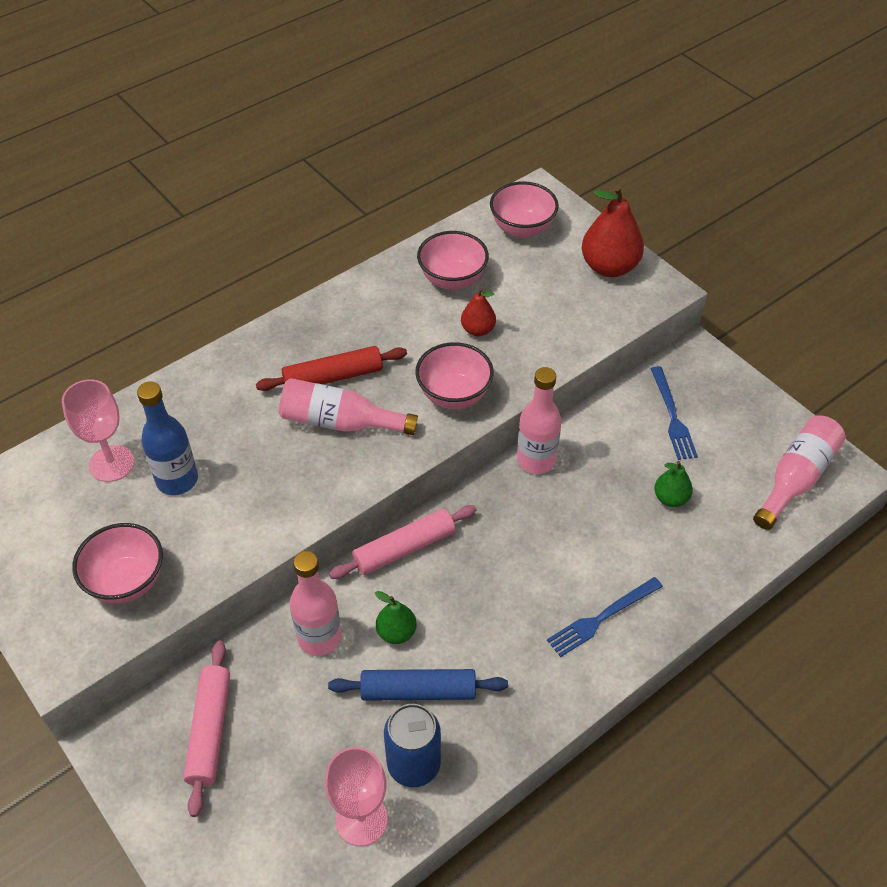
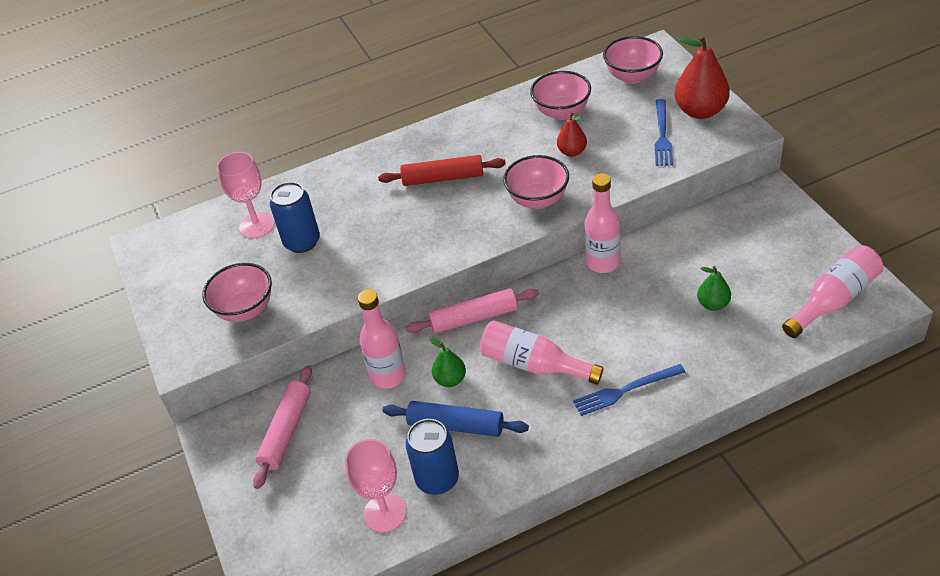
camera: 20 degrees right, 5 degrees down
blue bottle [137,381,198,495] -> blue can [270,182,320,253]
pink bottle [279,378,418,435] -> pink bottle moved to [479,320,604,385]
blue fork [650,366,698,460] -> blue fork moved to [655,99,673,166]

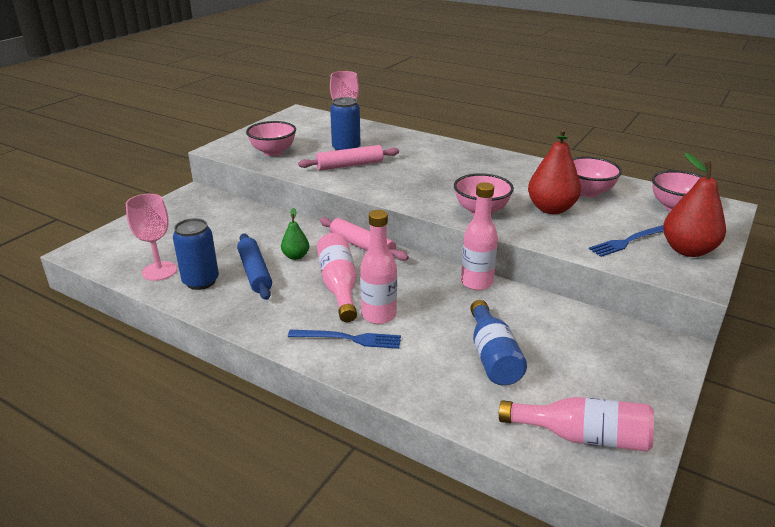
camera: 50 degrees right, 15 degrees down
pink rolling pin [253,365,312,489] -> pink rolling pin moved to [298,145,399,170]
pink bottle [358,289,406,388] -> pink bottle moved to [360,210,397,324]
red rolling pin [378,155,506,186] -> none
red pear [557,113,587,157] -> red pear [528,128,581,214], size x1.82
blue fork [573,364,686,416] -> blue fork turned 150 degrees clockwise [288,330,401,349]
green pear [697,266,731,311] -> blue bottle [470,300,527,386]

